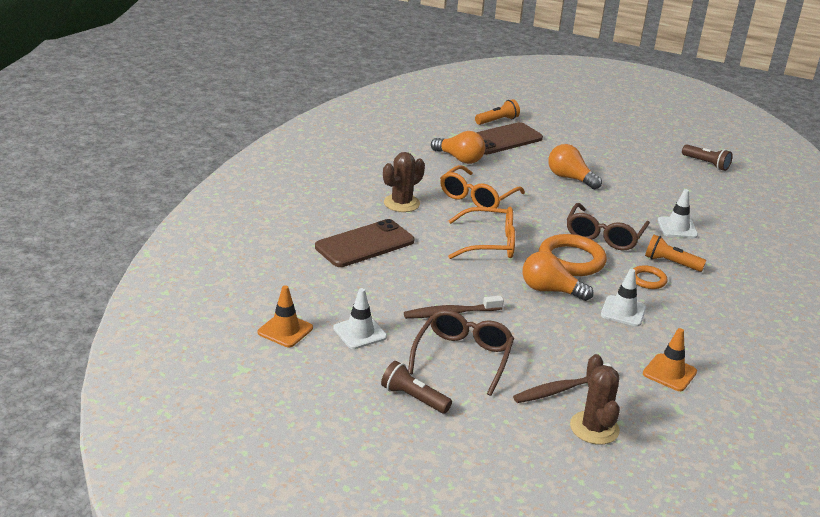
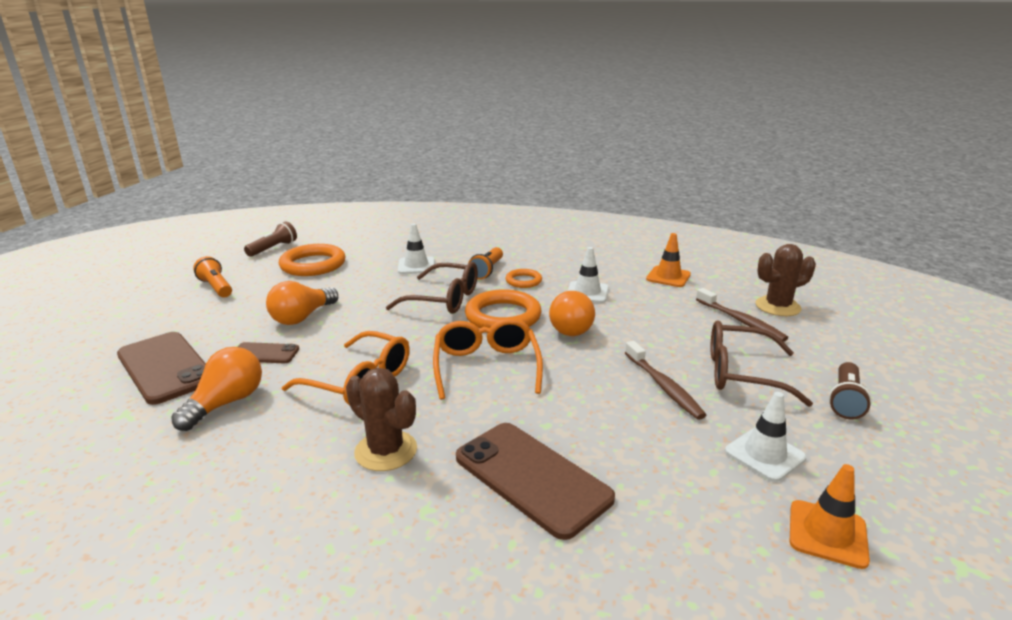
camera: 95 degrees left, 5 degrees down
orange flashlight [475,99,520,125] -> orange flashlight moved to [193,256,232,297]
none -> brown phone [237,342,299,363]
none -> orange ring [279,244,346,276]

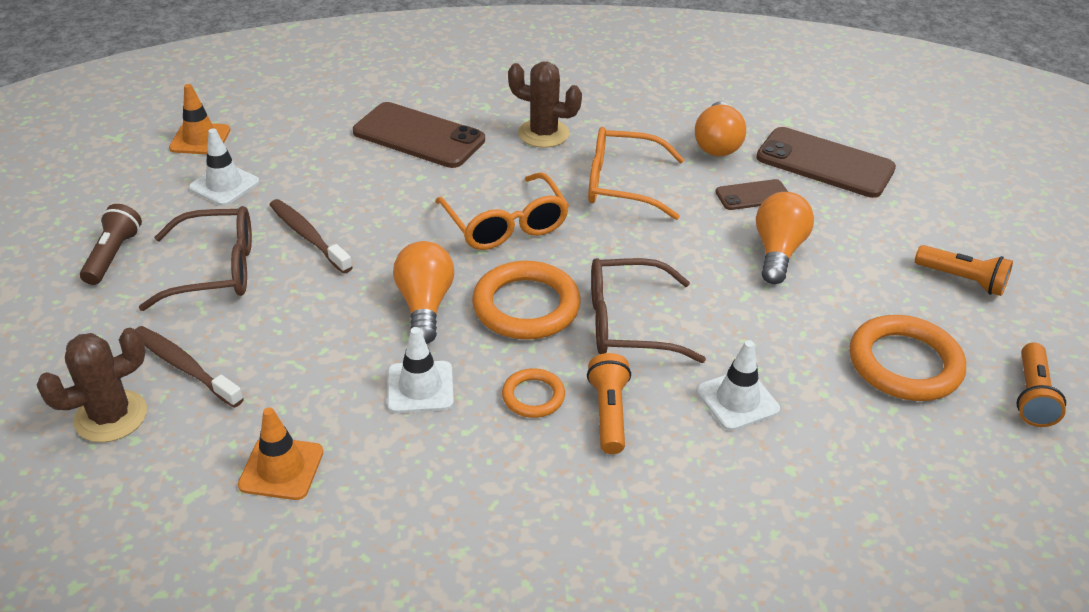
camera: 160 degrees right, 15 degrees up
brown flashlight [244,222,297,257] -> orange flashlight [1017,342,1066,427]

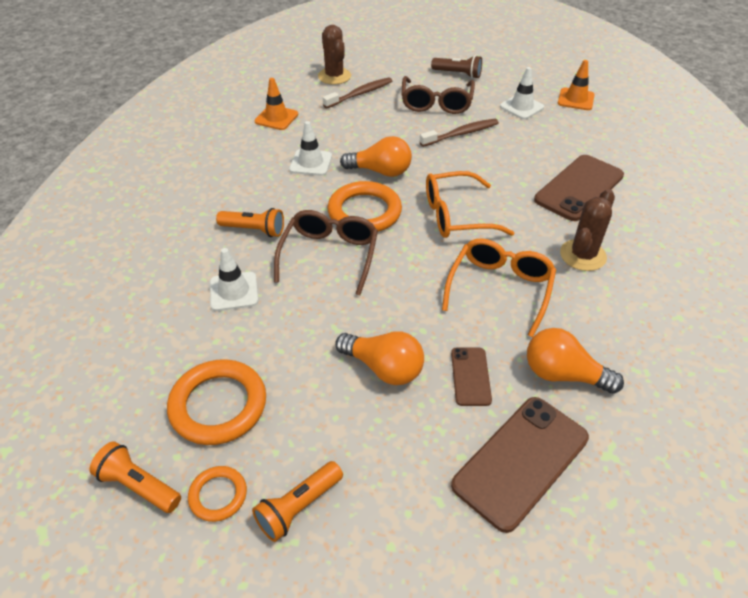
camera: 105 degrees right, 5 degrees up
orange ring [502,368,565,418] -> orange ring moved to [188,466,247,522]

